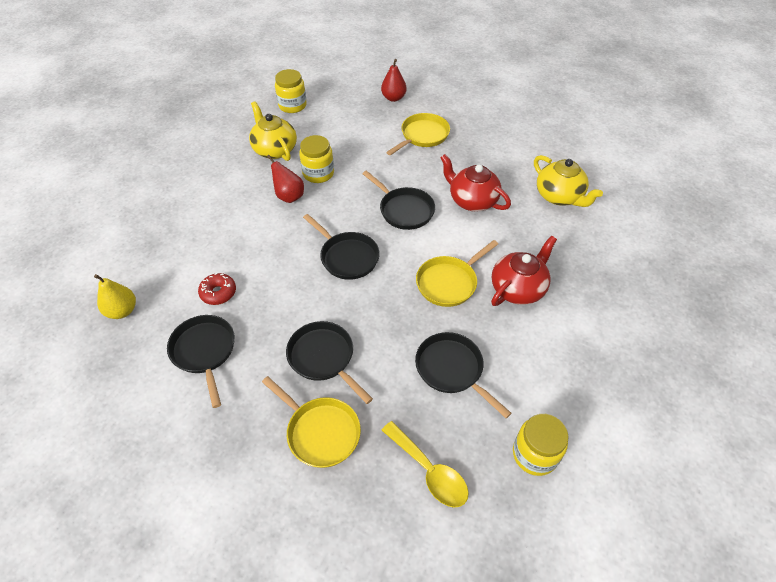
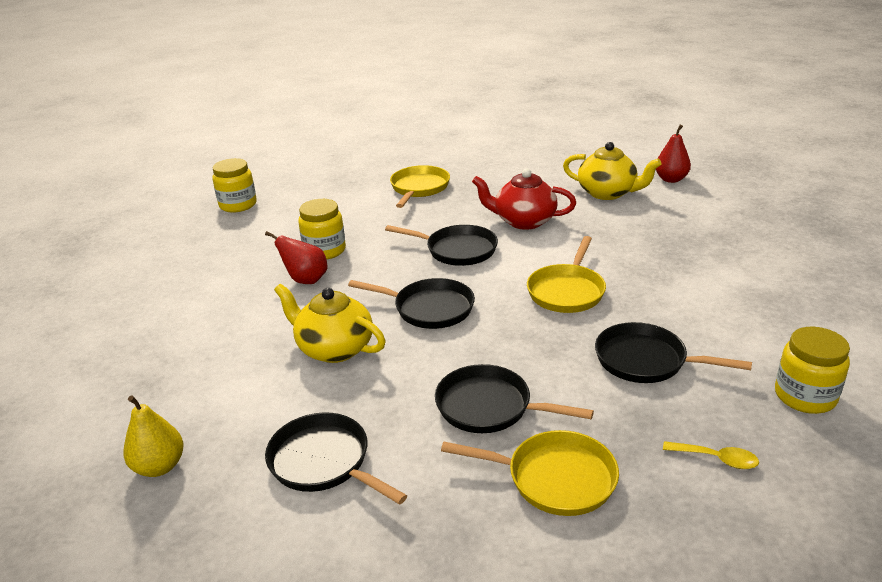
camera: 25 degrees left, 20 degrees down
red donut [198,273,236,305] -> none
yellow teapot [249,101,297,161] -> yellow teapot moved to [274,284,386,363]
red pear [381,59,407,102] -> red pear moved to [656,125,691,183]
yellow spoon [382,421,469,508] -> yellow spoon [663,441,759,469], size x0.59
red teapot [491,236,557,306] -> none

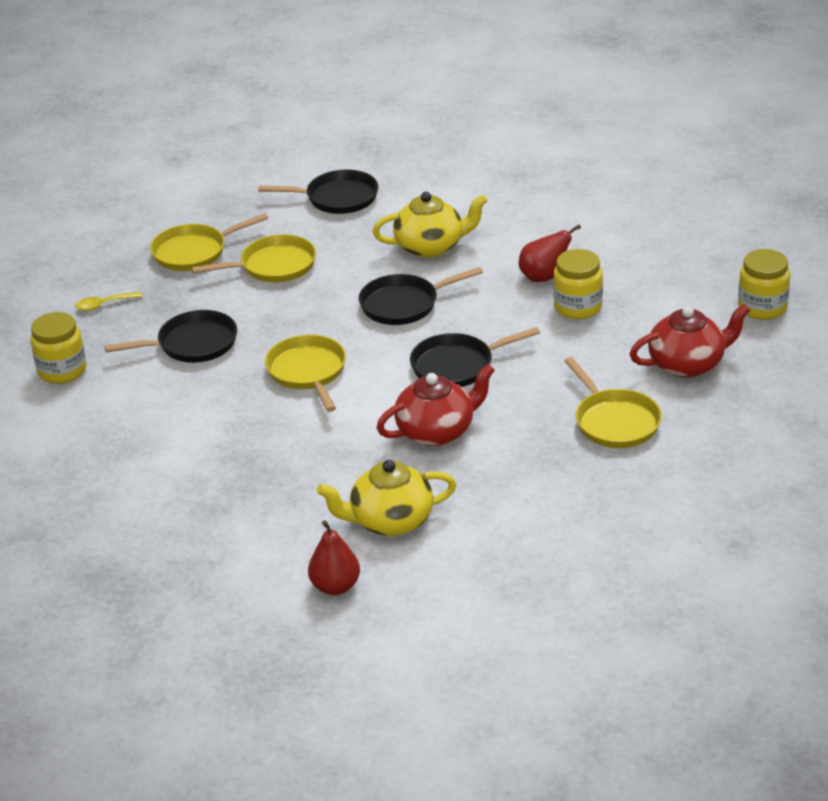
camera: 140 degrees right, 5 degrees up
yellow pear [123,395,184,477] -> none
black pan [435,364,594,433] -> yellow pan [191,234,316,282]
none -> red teapot [630,304,750,378]

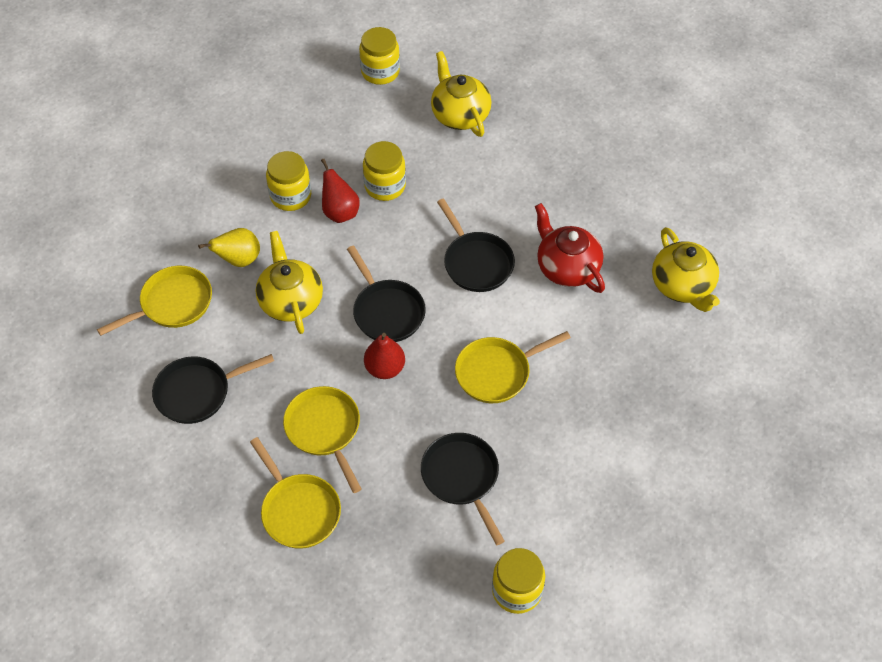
camera: 100 degrees left, 20 degrees up
yellow spoon [75,292,142,311] -> none
black pan [258,170,378,214] -> black pan turned 105 degrees counterclockwise [152,354,274,424]
red pear [308,520,360,595] -> red pear moved to [364,333,405,379]
yellow pan [564,357,662,448] -> yellow pan moved to [97,266,212,336]
red teapot [630,304,750,378] -> yellow teapot [431,51,492,137]
none -> yellow pear [198,228,260,267]
none -> yellow jar [266,151,311,211]

